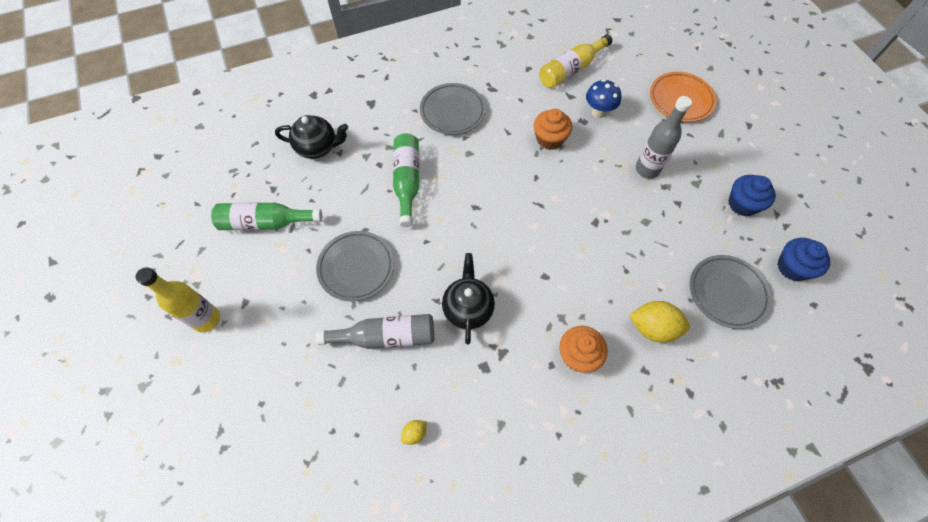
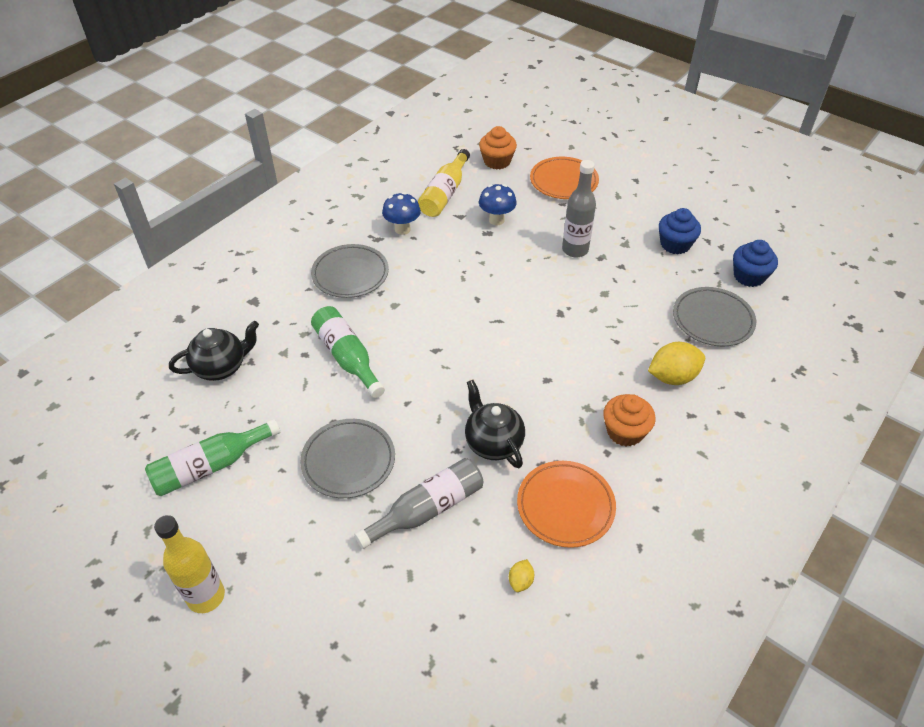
camera: 30 degrees left, 15 degrees down
orange cupcake [534,109,572,150] -> orange cupcake moved to [479,126,517,170]
none -> blue mushroom [382,192,421,235]
none -> orange plate [517,461,616,548]

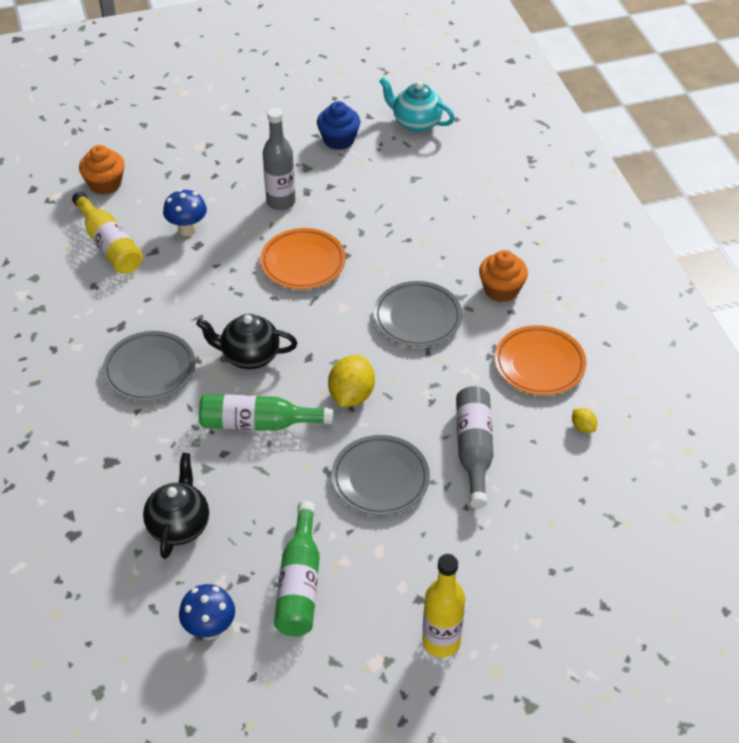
camera: 55 degrees left, 0 degrees up
blue mushroom [382,192,421,235] -> blue mushroom moved to [179,584,235,640]
black teapot [465,380,525,468] -> black teapot moved to [196,314,297,369]
orange plate [530,157,599,199] -> orange plate moved to [260,228,346,289]
yellow lemon [648,342,705,385] -> yellow lemon moved to [328,355,375,407]
grey plate [673,287,756,347] -> grey plate moved to [374,281,462,347]
blue cupcake [733,240,778,287] -> turquoise teapot [379,77,455,132]

